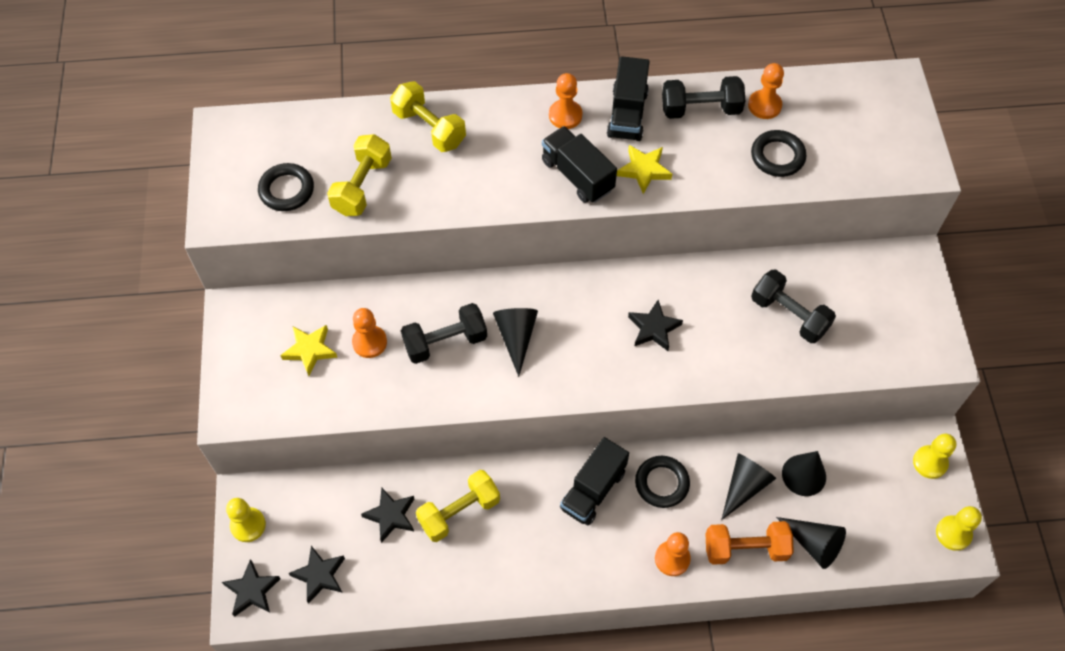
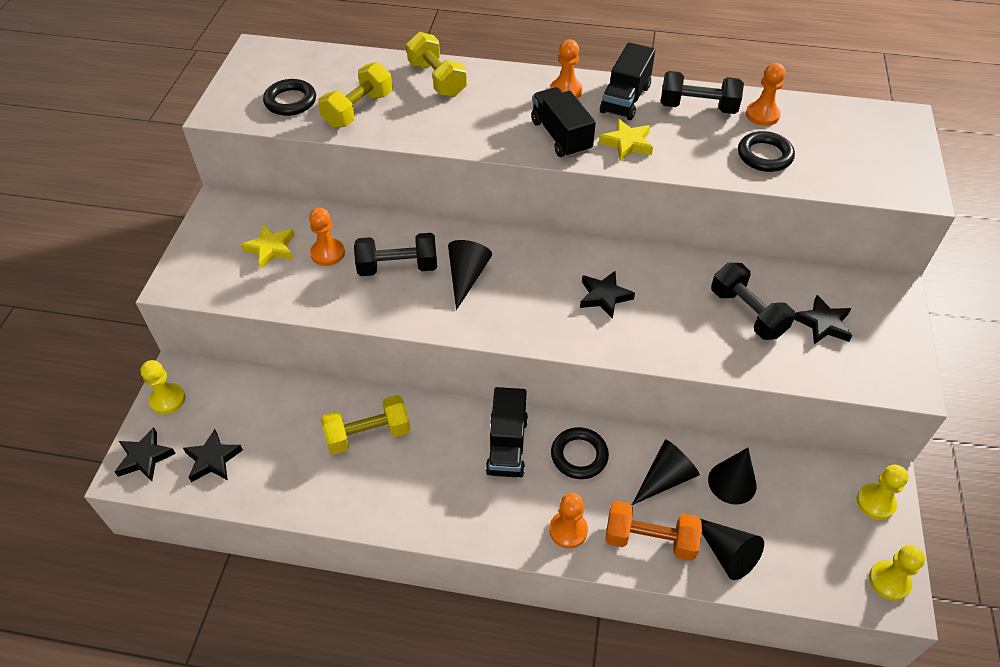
camera: 15 degrees right, 10 degrees down
black star [361,488,414,543] -> black star moved to [794,295,852,344]
black truck [560,437,629,526] -> black truck turned 45 degrees counterclockwise [486,387,528,477]

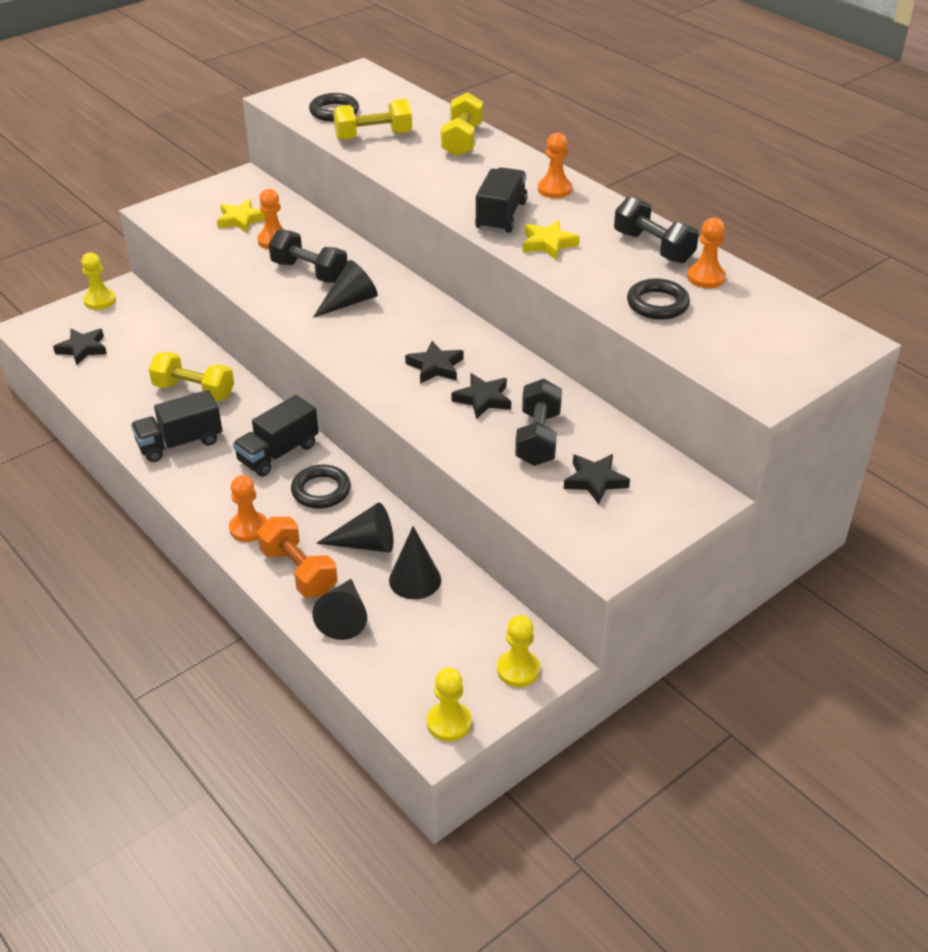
camera: 40 degrees right, 10 degrees down
black star [114,427,176,481] -> black star moved to [451,373,511,419]
black truck [600,42,655,120] -> black truck moved to [131,390,222,462]

